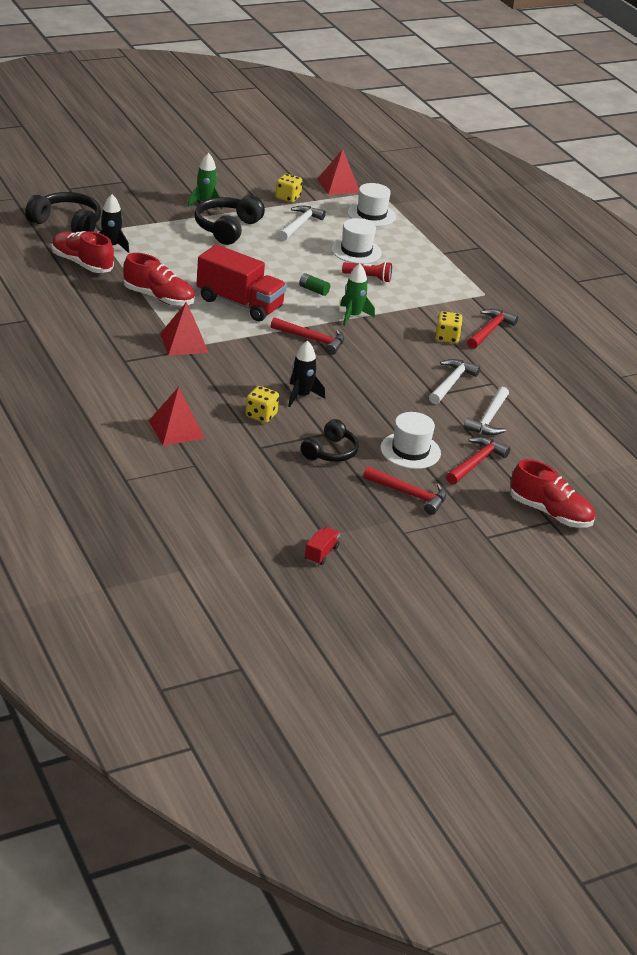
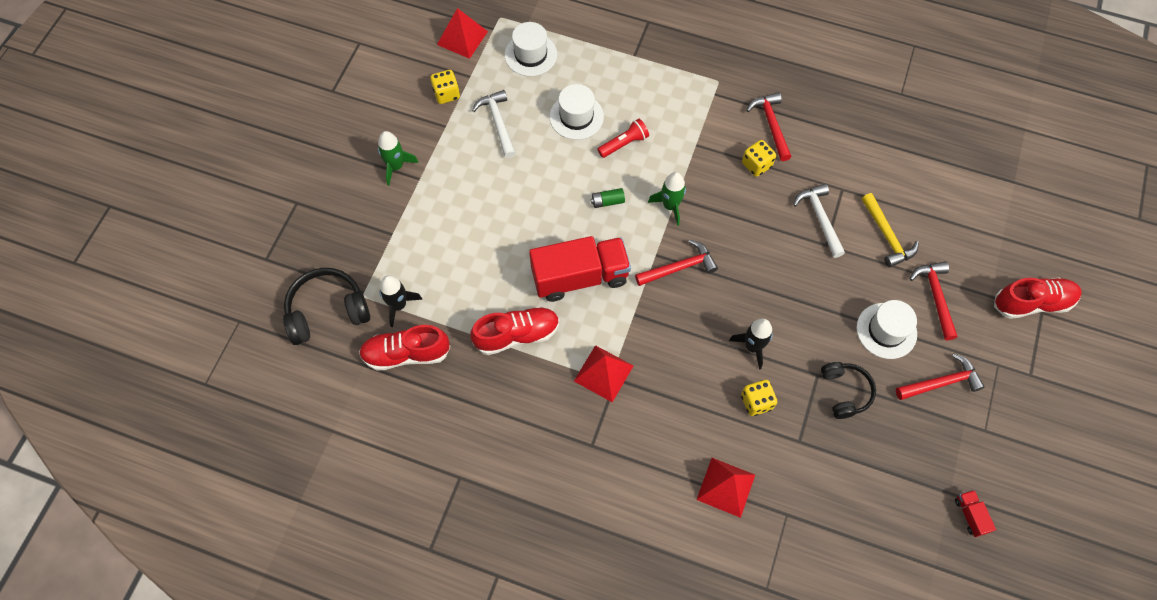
camera: 40 degrees left, 30 degrees up
black headphones [195,195,265,245] -> none
white hammer [463,386,509,435] -> yellow hammer [862,193,919,268]

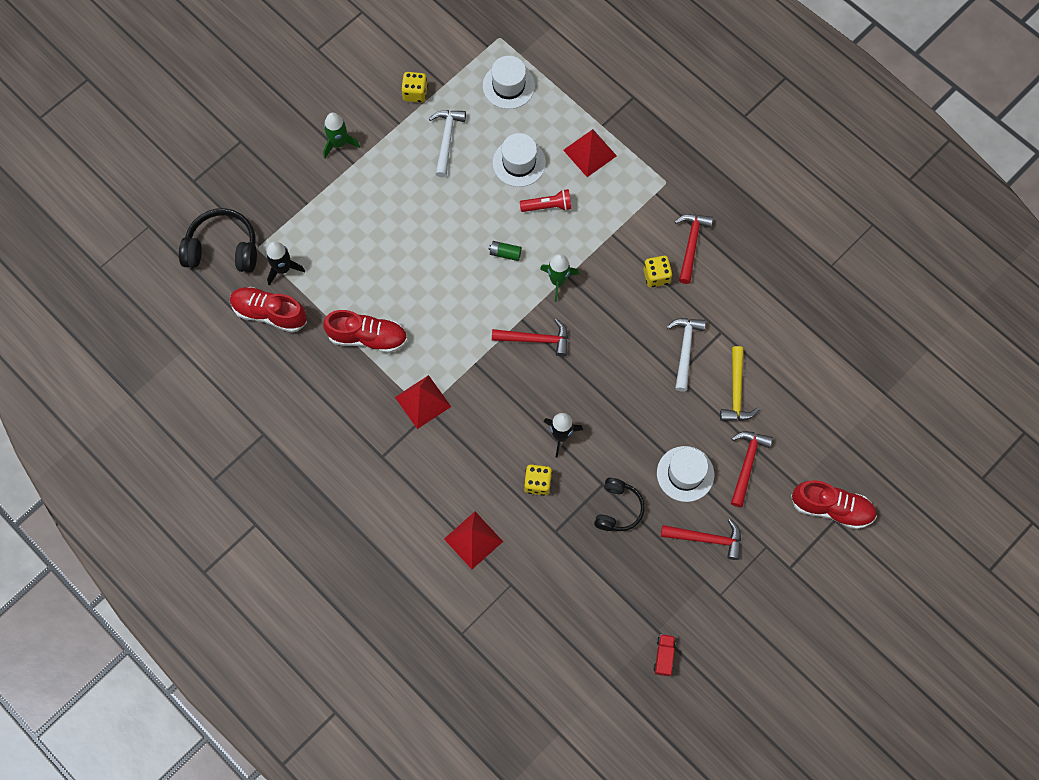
camera: 25 degrees right, 5 degrees up
red pyramid [437,8,488,59] -> red pyramid moved to [563,129,617,177]
red truck [529,236,631,302] -> none

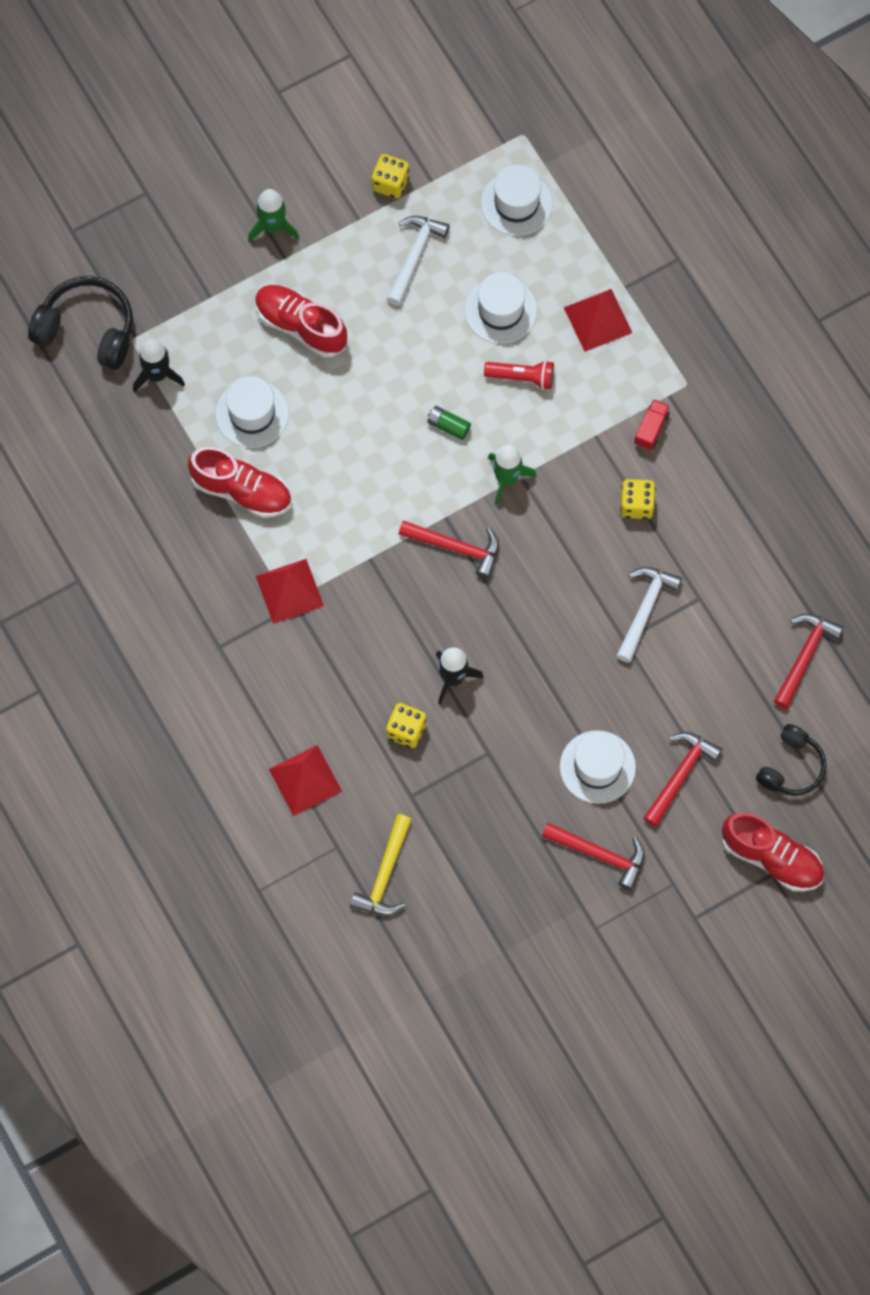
camera: 15 degrees right, 0 degrees up
red shoe [230,287,307,333] -> red shoe moved to [255,285,347,357]
black headphones [594,478,645,531] -> black headphones moved to [756,724,827,796]
red truck [654,634,676,676] -> red truck moved to [634,399,670,450]
red hammer [674,214,713,284] -> red hammer moved to [774,613,844,709]
yellow hammer [720,346,760,421] -> yellow hammer moved to [350,814,412,916]
none -> white hat [215,376,289,448]

